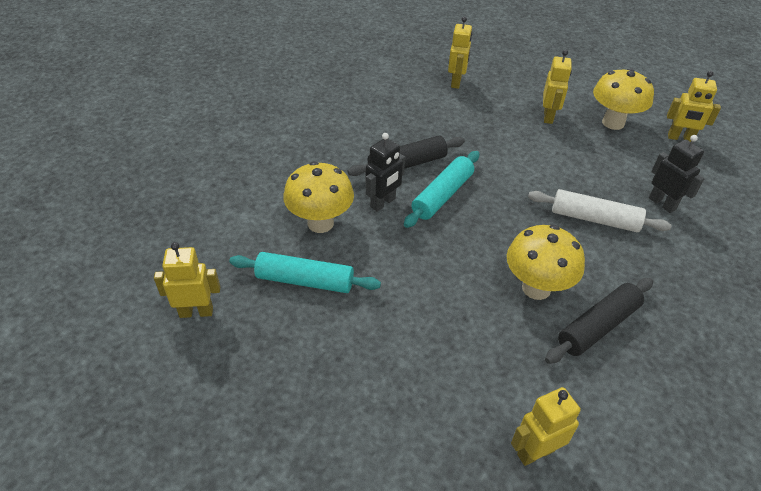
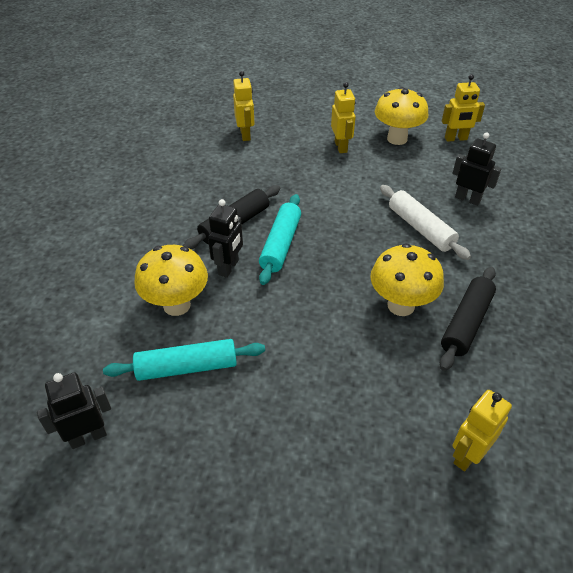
camera: 20 degrees left, 0 degrees up
yellow robot [154,242,220,318] -> black robot [37,372,111,449]
white rolling pin [528,189,672,232] -> white rolling pin turned 60 degrees clockwise [380,185,471,260]

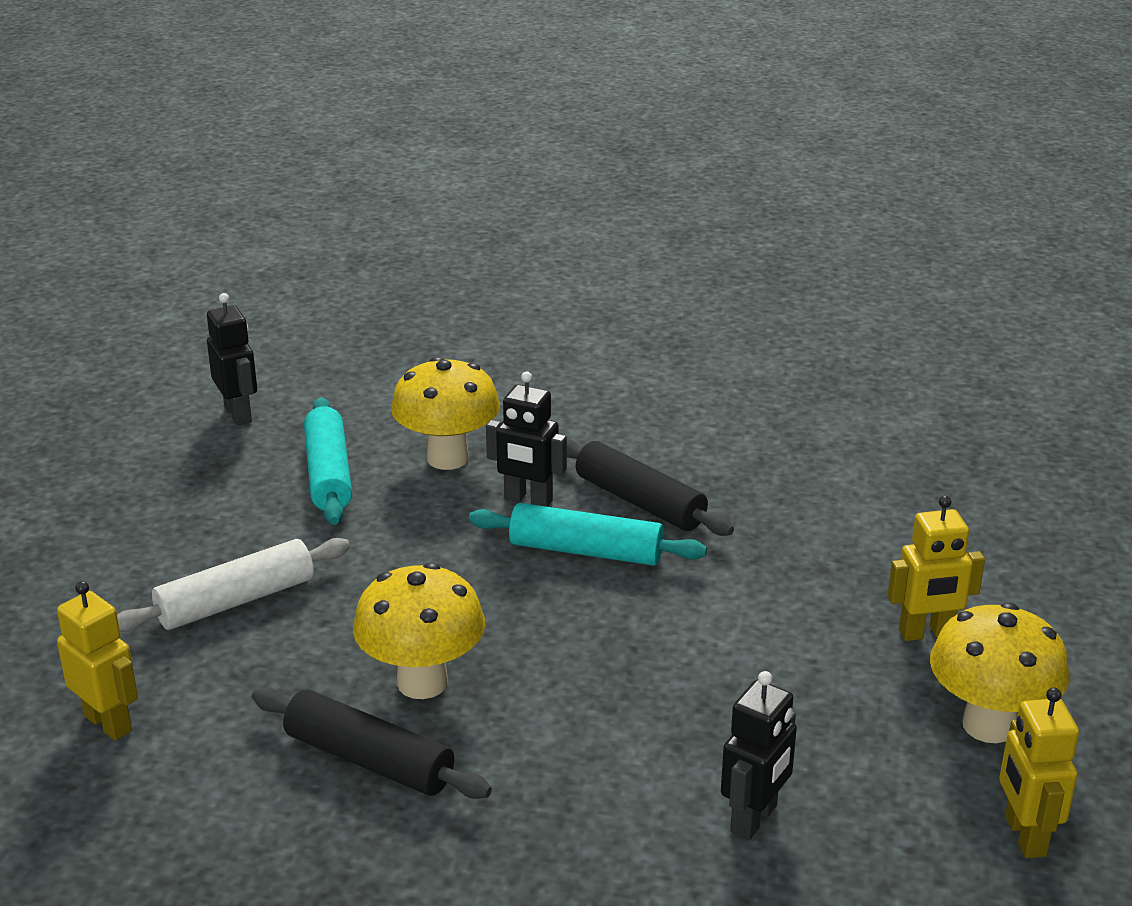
camera: 90 degrees right, 15 degrees down
yellow robot [233,71,255,141] -> none
white rolling pin [380,185,471,260] -> white rolling pin moved to [117,538,350,632]

